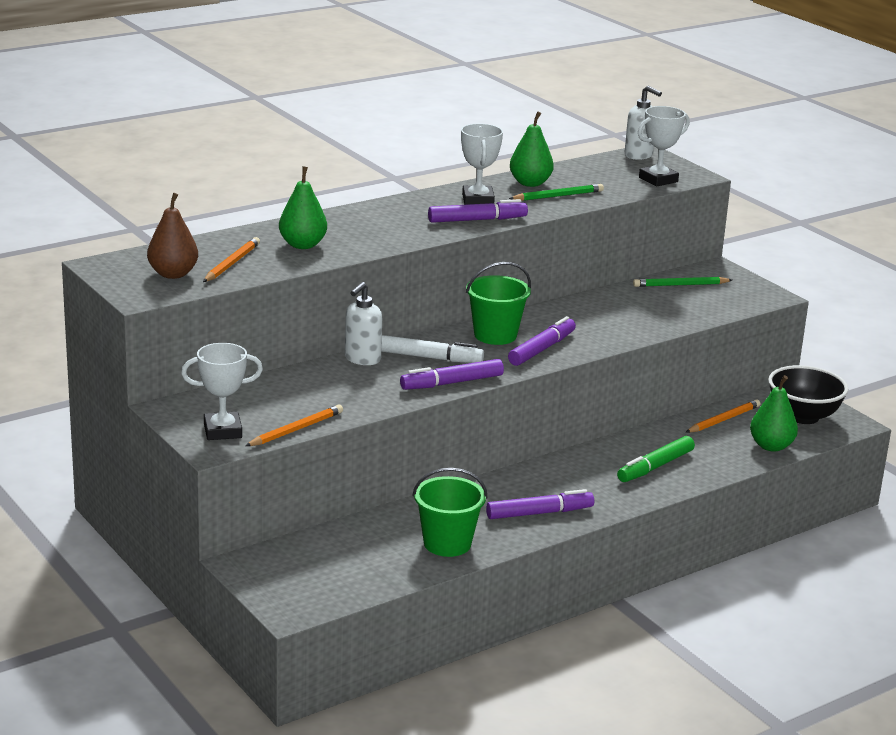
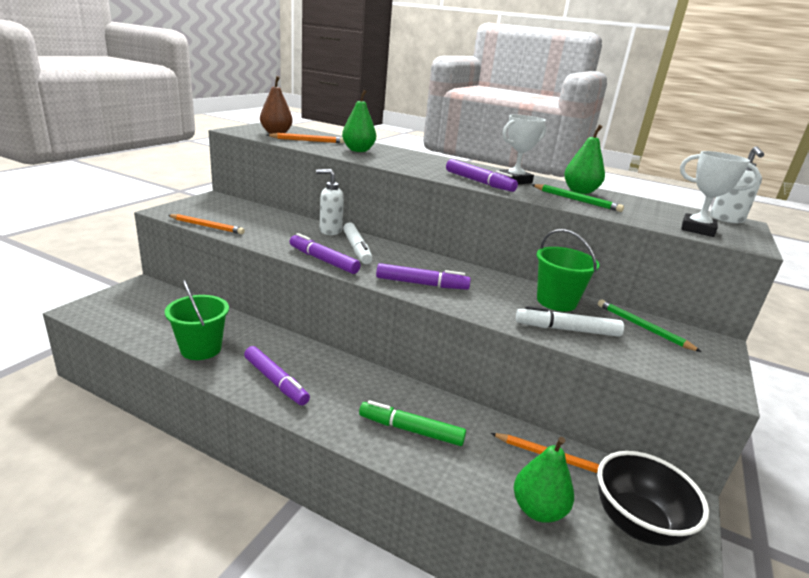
camera: 60 degrees right, 0 degrees up
white trophy [181,343,263,440] -> none
green bucket [466,262,531,345] -> green bucket moved to [536,229,599,312]
none -> white marker [516,306,624,337]

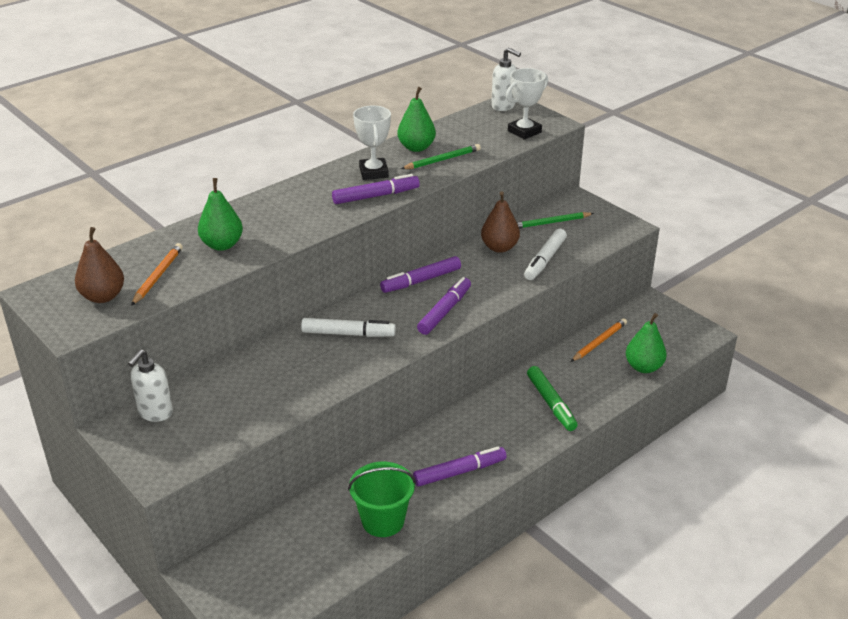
camera: 65 degrees left, 10 degrees up
orange pencil [168,214,245,234] -> none
purple marker [289,233,360,274] -> purple marker moved to [380,256,461,293]
white soap dispenser [316,169,344,235] -> white soap dispenser moved to [128,349,173,422]
green marker [359,400,466,446] -> green marker turned 60 degrees counterclockwise [527,366,578,431]
green bucket [536,229,599,312] -> brown pear [481,192,520,253]
black bowl [597,451,709,546] -> none

